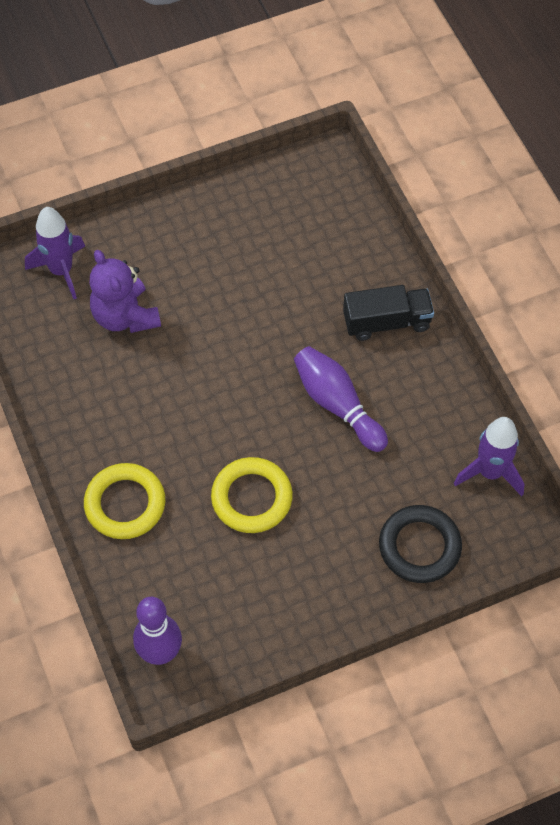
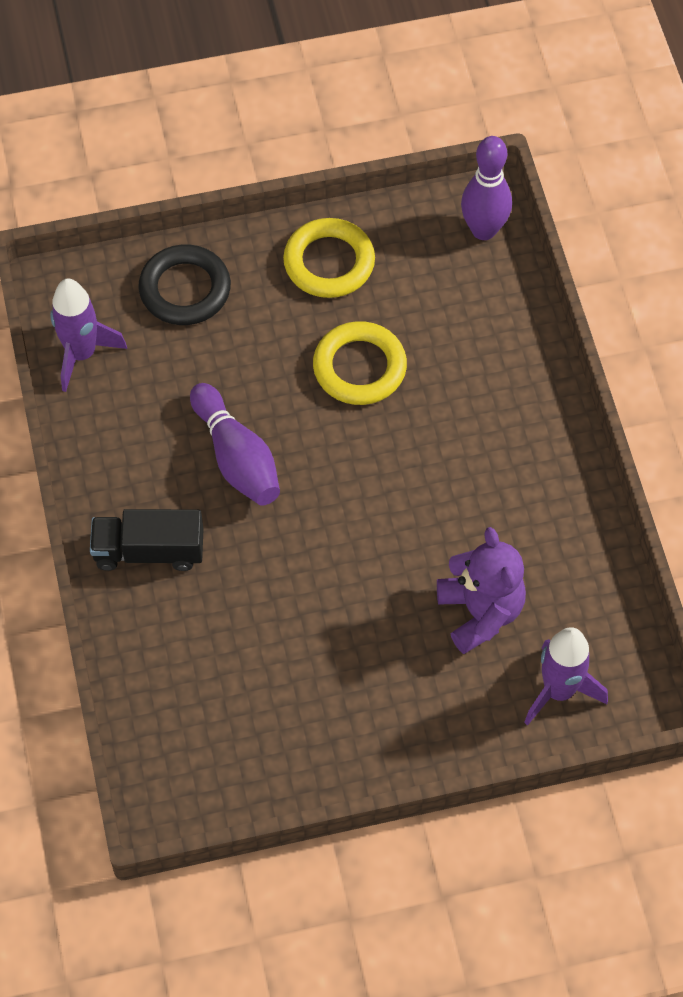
camera: 170 degrees left, 0 degrees up
yellow ring [84,463,165,539] -> yellow ring moved to [283,218,375,298]

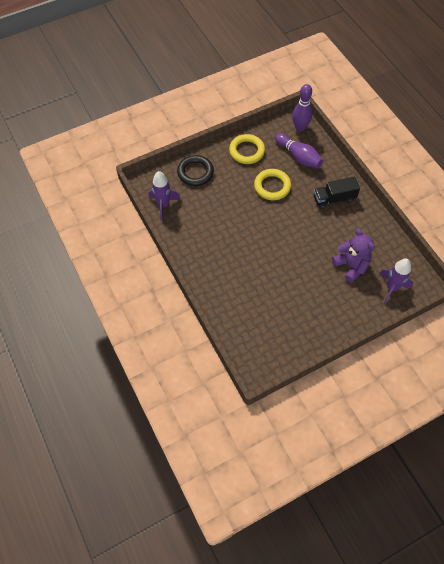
camera: 15 degrees left, 0 degrees up
black truck [90,509,203,571] -> black truck moved to [314,177,360,209]
purple bowling pin [190,383,280,506] -> purple bowling pin moved to [275,133,323,168]

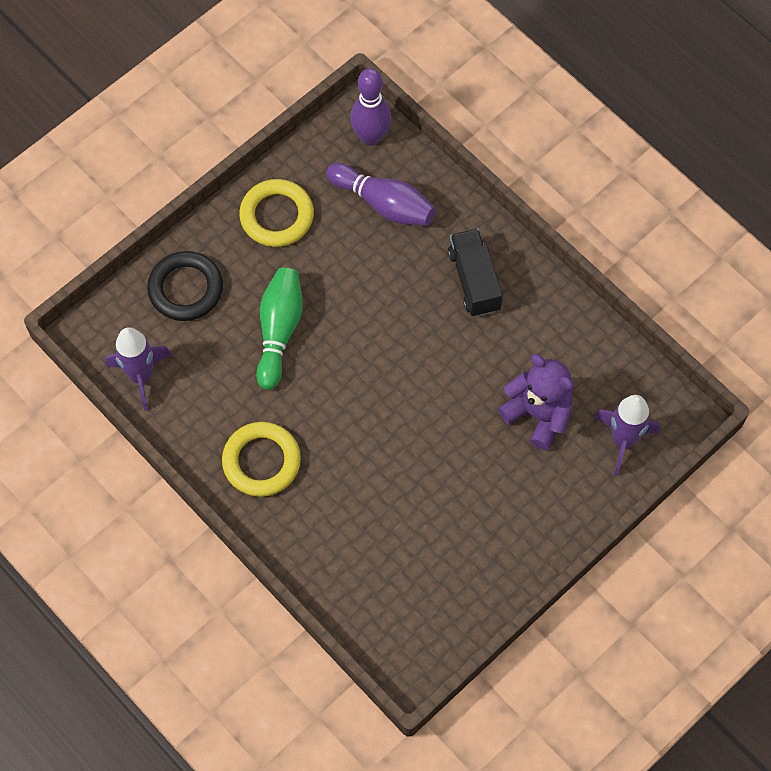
camera: 15 degrees left, 5 degrees up
yellow ring [254,169,291,200] -> yellow ring moved to [222,422,301,497]
black truck [314,177,360,209] -> black truck turned 105 degrees clockwise [448,229,503,317]
none -> green bowling pin [256,268,303,390]

